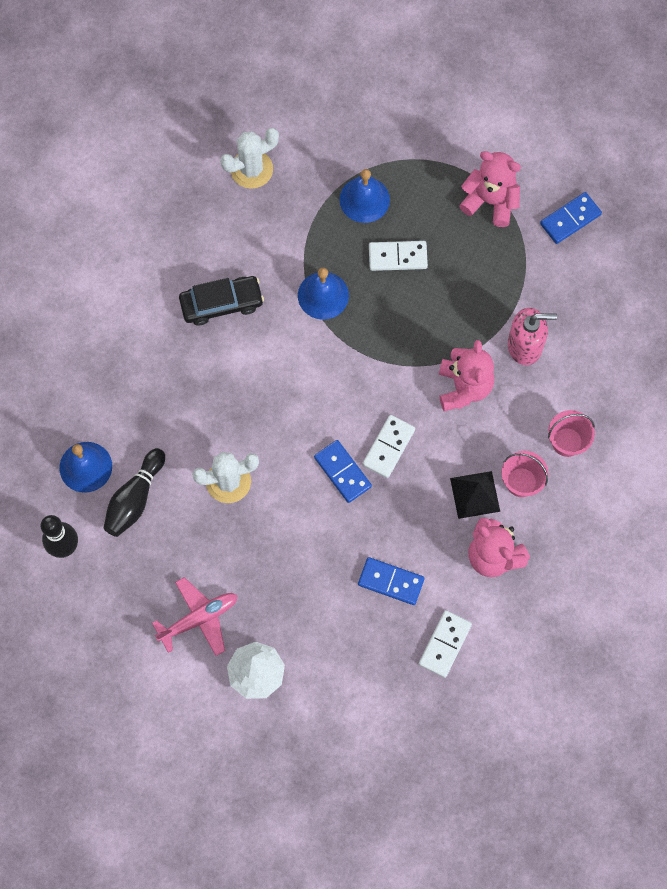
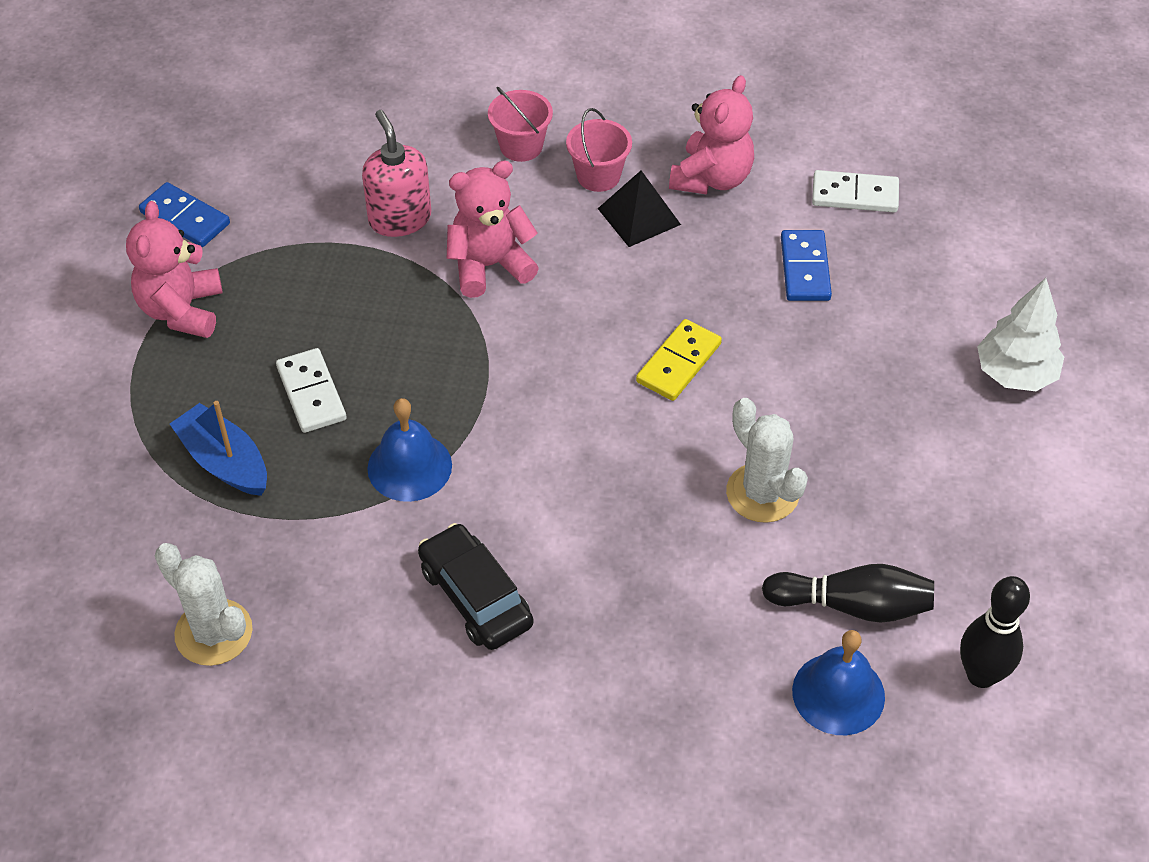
camera: 110 degrees left, 20 degrees down
pink plane [152,577,238,656] -> none
blue domino [314,440,372,503] -> yellow domino [636,319,722,401]
blue bell [339,169,390,223] -> blue boat [170,401,267,496]
white domino [362,415,415,478] -> none

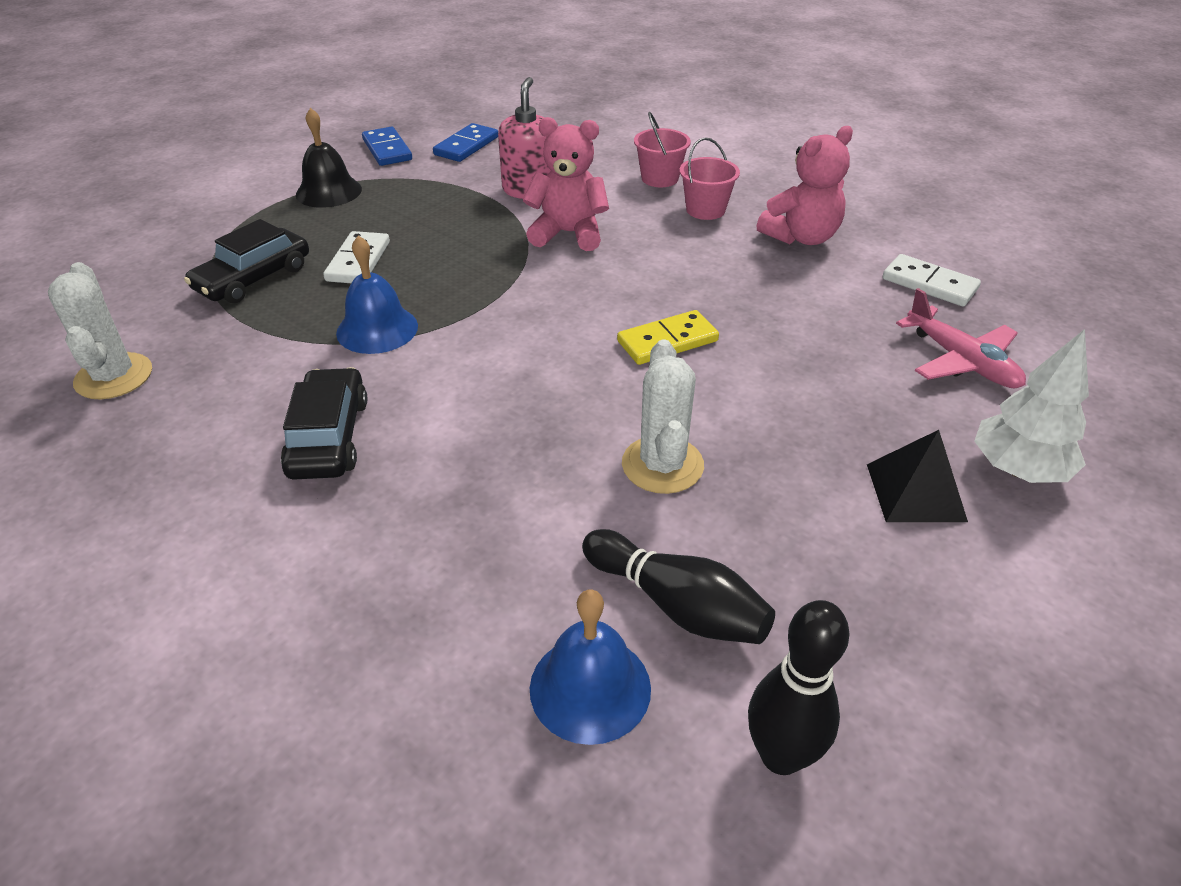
camera: 30 degrees right, 10 degrees down
pink teddy bear [126,201,222,338] -> black bell [296,108,362,208]
blue boat [170,401,267,496] -> black car [184,219,309,303]
black pyramid [598,171,681,247] -> black pyramid moved to [867,430,968,522]
blue domino [781,230,832,301] -> blue domino moved to [433,123,498,162]
none -> pink plane [896,288,1026,388]

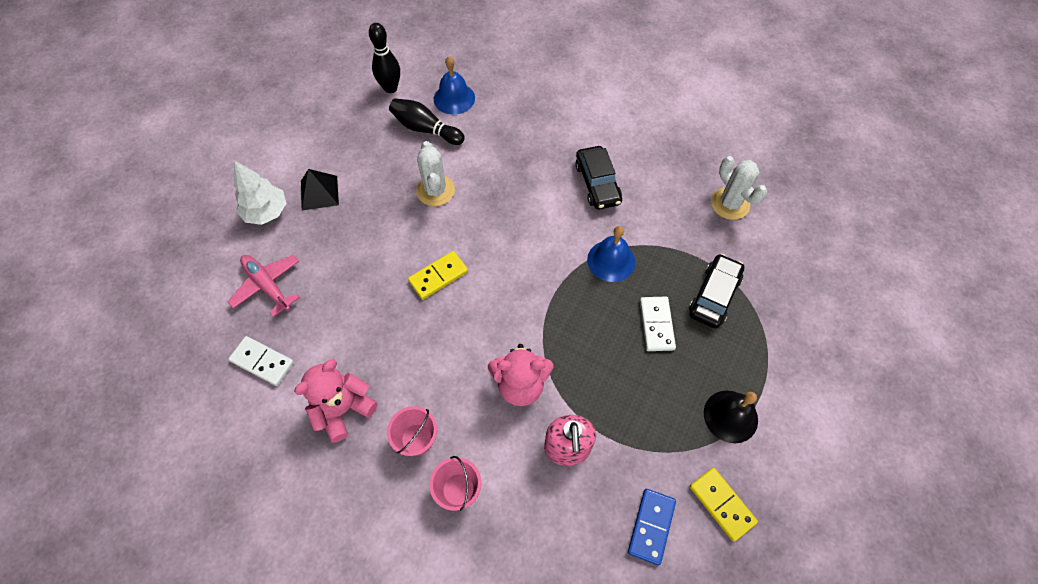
camera: 170 degrees right, 20 degrees up
blue domino [362,127,412,166] -> yellow domino [690,468,758,542]

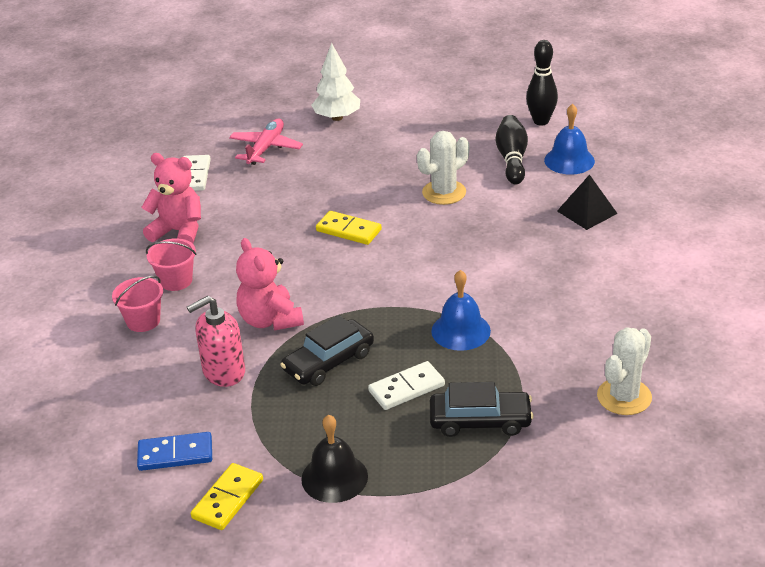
camera: 65 degrees right, 25 degrees down
black pyramid [301,169,339,210] -> black pyramid moved to [557,174,618,230]
black car [575,146,622,210] -> black car moved to [280,315,374,386]

